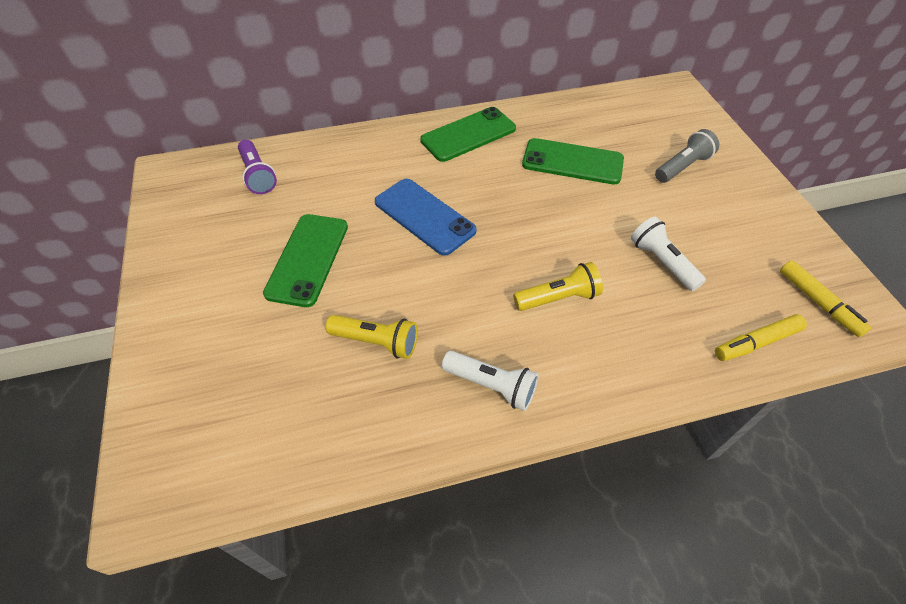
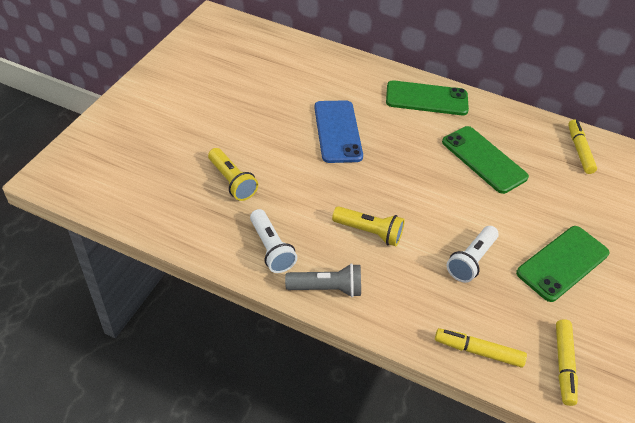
camera: 35 degrees right, 5 degrees down
purple flashlight [238,140,277,194] -> none
green phone [263,214,348,307] -> green phone moved to [516,226,610,302]
white flashlight [631,217,706,291] -> white flashlight turned 150 degrees counterclockwise [447,226,499,283]
grey flashlight [655,129,719,183] -> grey flashlight moved to [285,263,361,297]
none -> yellow marker [568,120,597,174]

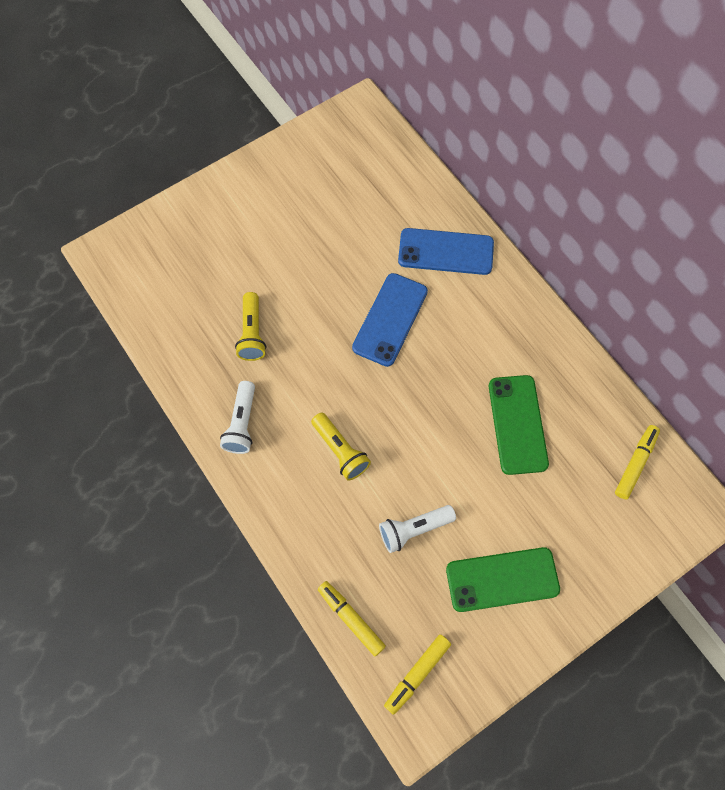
camera: 35 degrees right, 20 degrees up
grey flashlight [285,263,361,297] -> none
green phone [386,80,469,115] -> none
none -> blue phone [398,228,494,275]

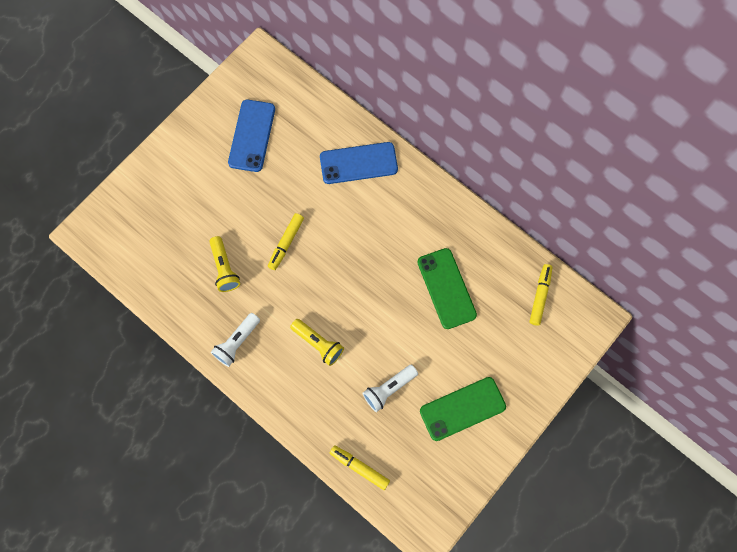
camera: 15 degrees left, 5 degrees up
white flashlight [220,381,255,454] -> white flashlight turned 45 degrees clockwise [211,313,260,367]
blue phone [352,273,428,367] -> blue phone moved to [228,100,275,172]
yellow marker [384,634,451,715] -> yellow marker moved to [268,213,304,270]

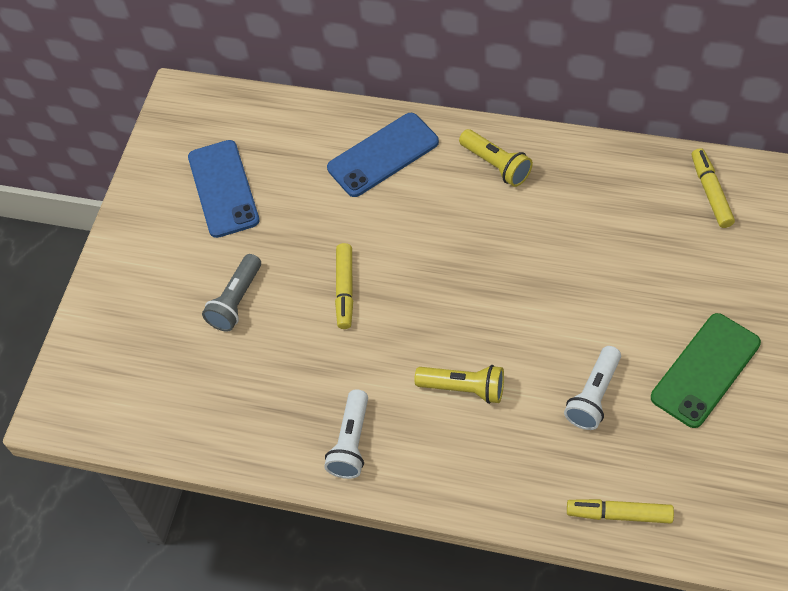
camera: 20 degrees left, 15 degrees down
yellow flashlight [209,236,240,292] -> yellow flashlight moved to [459,129,533,187]
green phone [417,248,477,329] -> none
none -> grey flashlight [202,254,261,332]

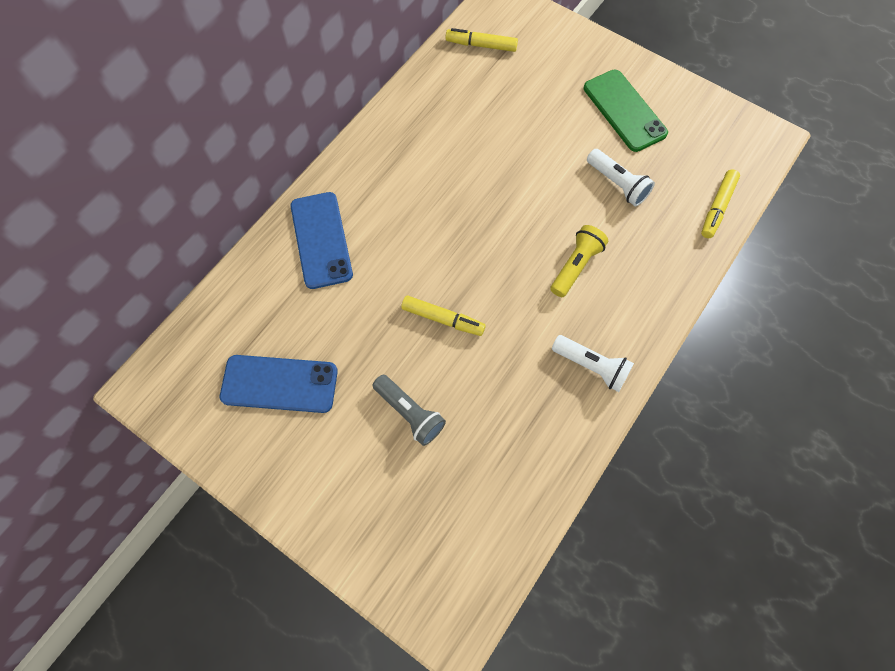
camera: 75 degrees left, 10 degrees up
yellow flashlight [459,129,533,187] -> none

